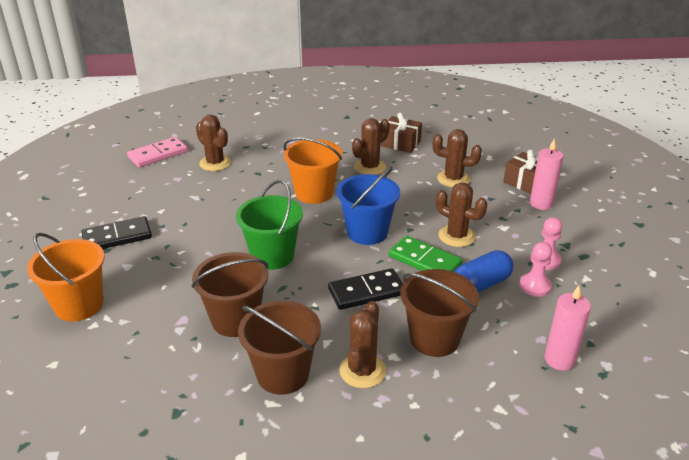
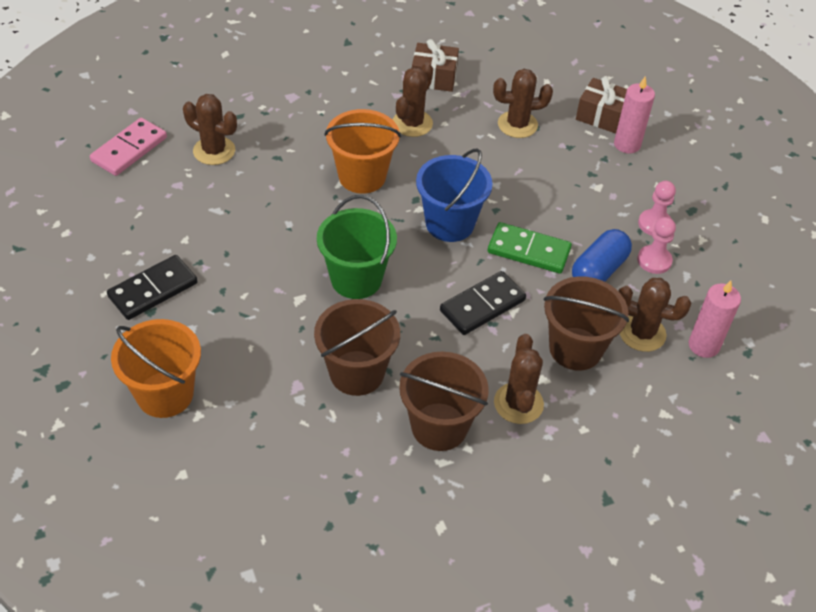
camera: 20 degrees left, 15 degrees up
brown cactus [436,182,487,247] -> brown cactus moved to [618,278,691,352]

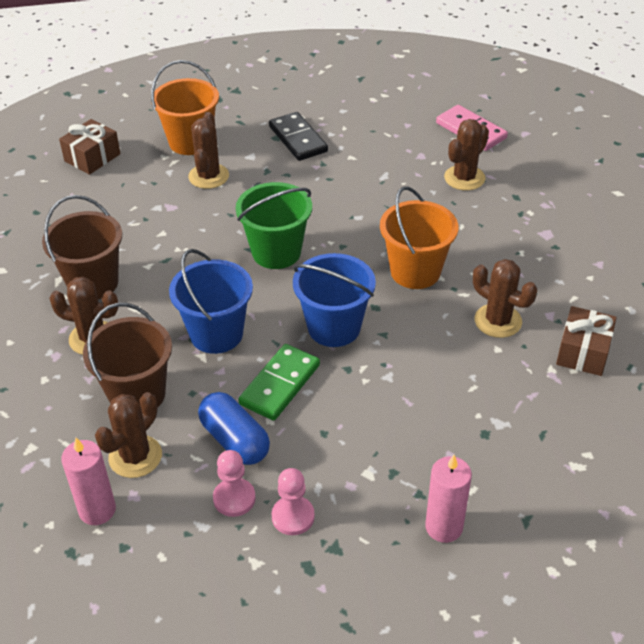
camera: 105 degrees right, 5 degrees down
brown bucket [314,299,400,396] -> none
black domino [440,271,526,335] -> blue bucket [169,249,253,354]
brown cactus [493,69,553,138] -> brown cactus moved to [188,112,229,189]
brown gift [576,77,627,133] -> brown gift moved to [59,119,120,175]

